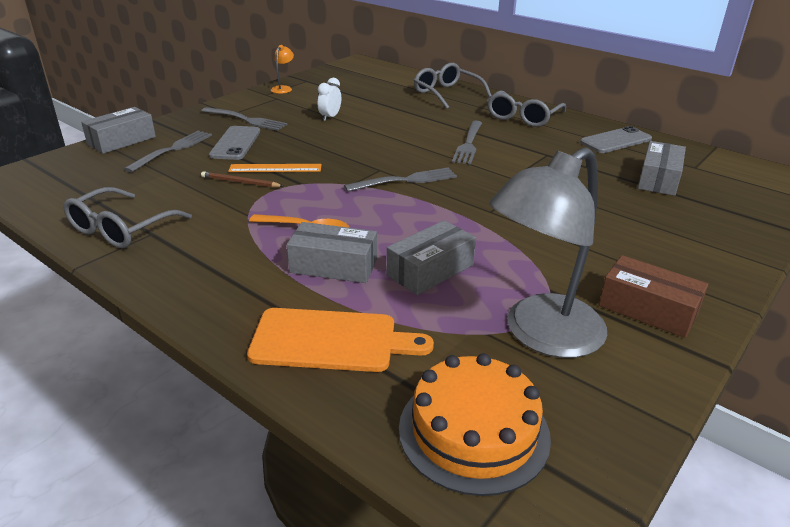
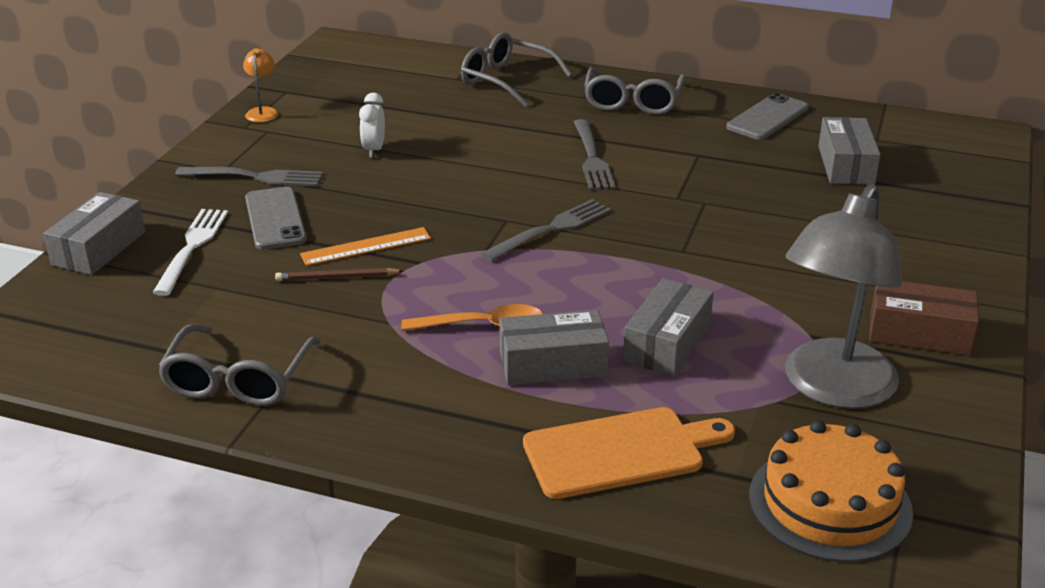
camera: 20 degrees left, 0 degrees up
grey fork [124,131,212,172] -> white fork [152,209,228,296]

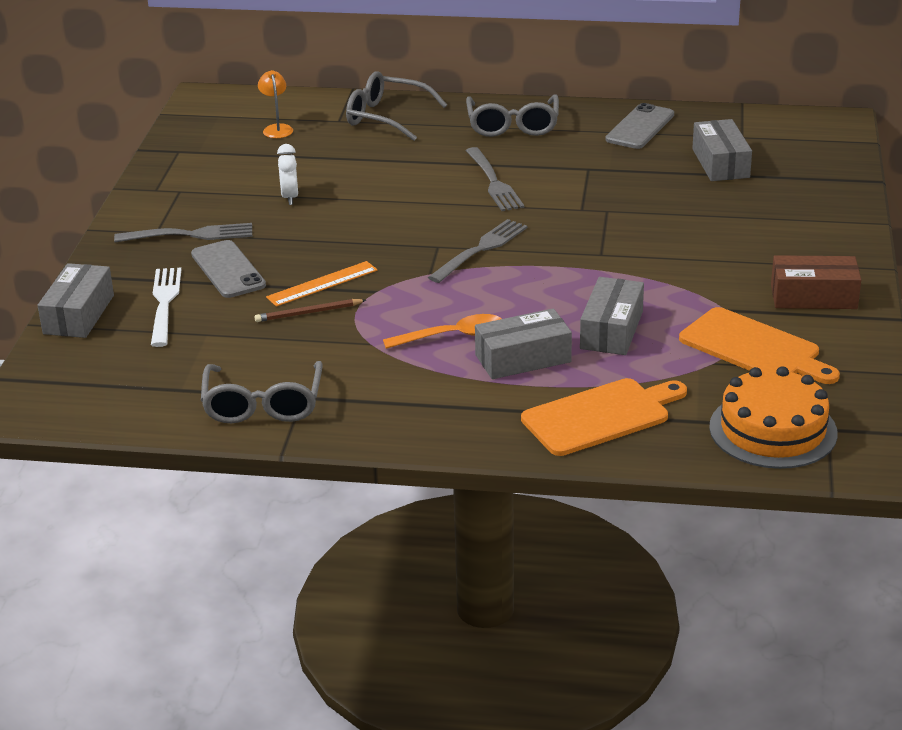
camera: 10 degrees left, 0 degrees up
orange lamp [243,48,278,122] -> orange lamp moved to [258,70,293,138]
grey lamp [785,183,902,409] -> orange cutting board [679,307,840,384]

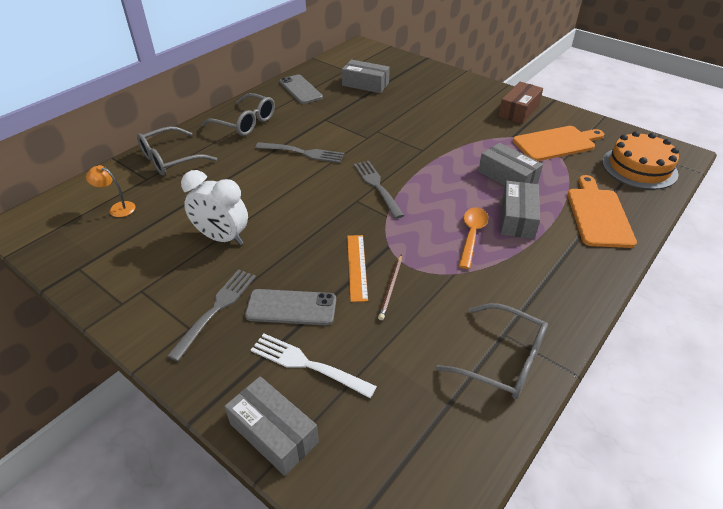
camera: 60 degrees left, 10 degrees up
white clock [277,144,298,205] -> white clock [181,170,248,245], size x1.74

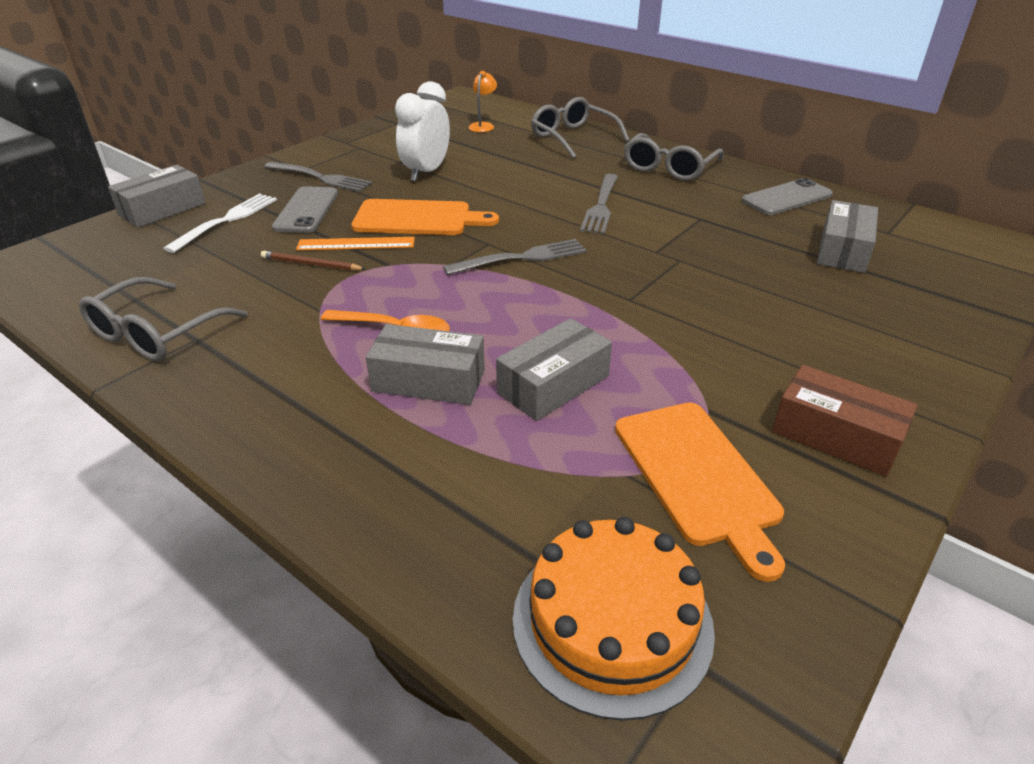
camera: 90 degrees right, 5 degrees down
orange cutting board [567,175,637,248] -> orange cutting board moved to [351,199,499,235]

